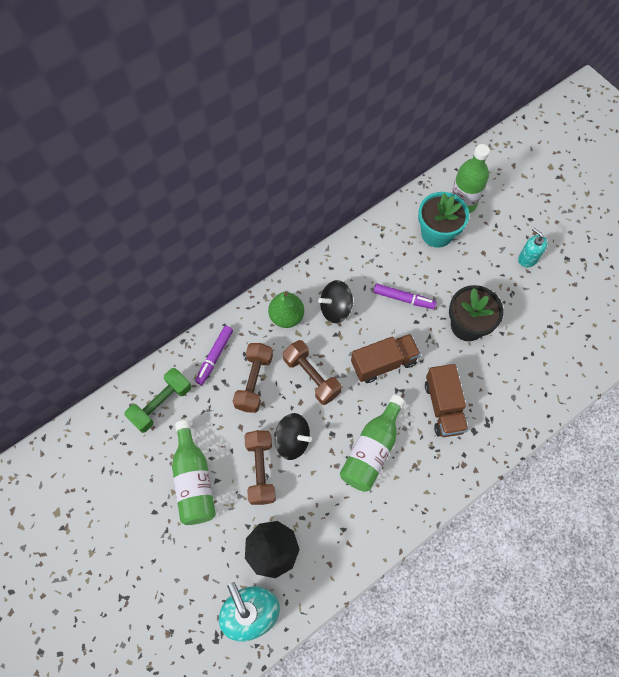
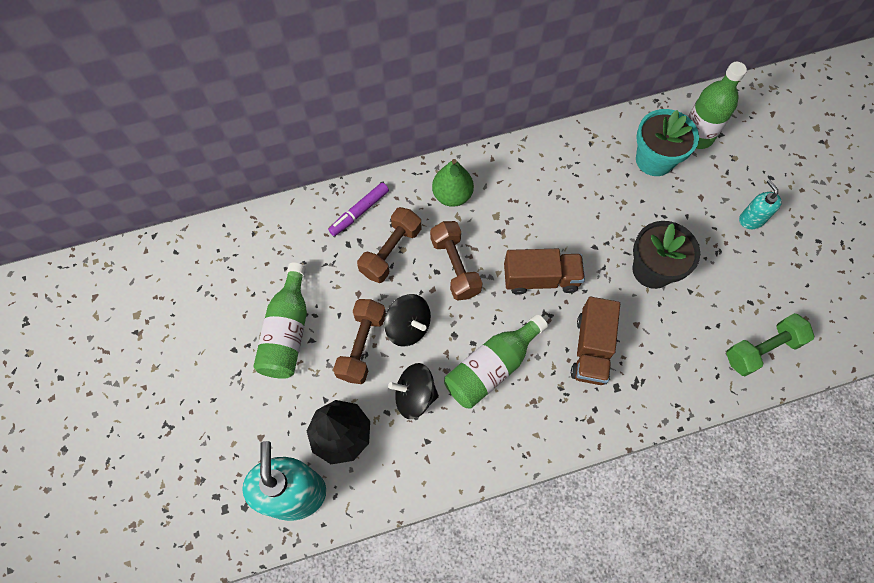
camera: 20 degrees right, 0 degrees up
green dumbbell [124,368,191,433] -> green dumbbell moved to [726,313,814,376]
black spinning top [318,280,353,323] -> black spinning top moved to [388,363,439,419]
purple marker [373,284,436,309] -> none

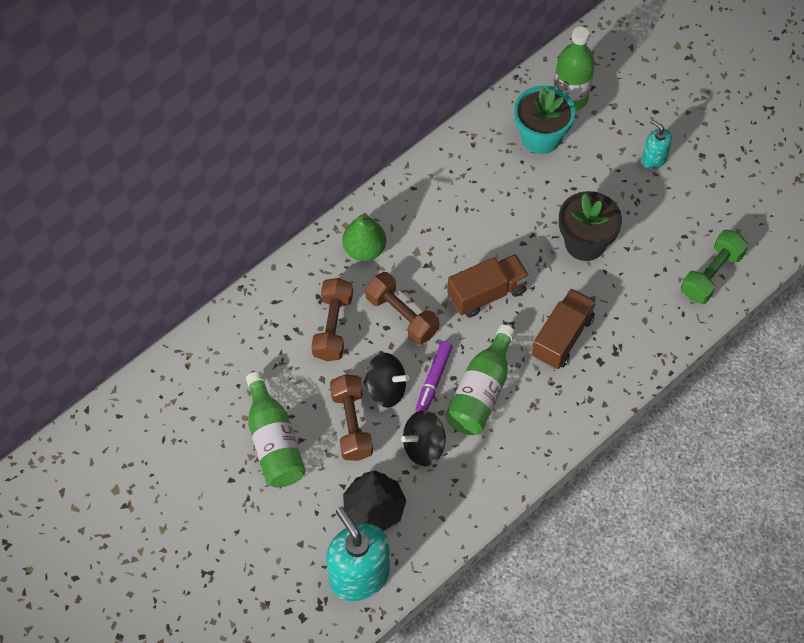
camera: 25 degrees left, 5 degrees down
purple marker [328,182,389,236] -> purple marker moved to [415,341,452,412]
brown truck [571,297,620,385] -> brown truck turned 135 degrees counterclockwise [532,288,596,369]

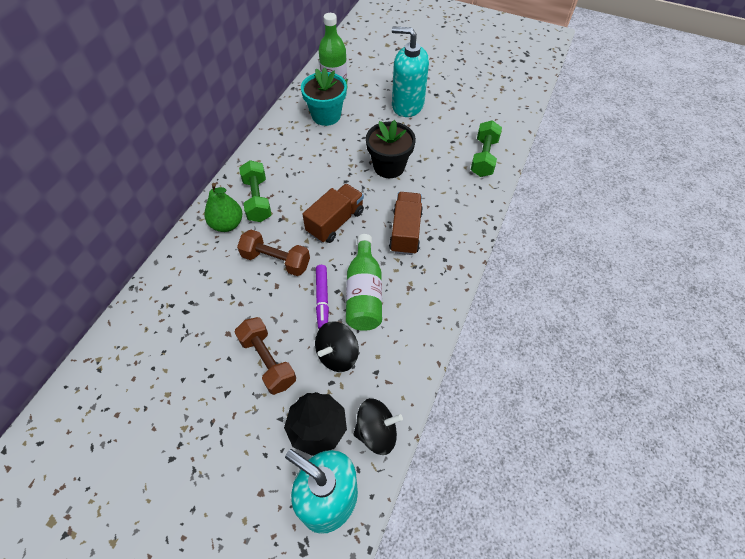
camera: 25 degrees left, 5 degrees down
green bottle [246,371,305,488] -> none
brown dumbbell [311,278,353,361] -> none
black spinning top [364,353,410,408] -> black spinning top moved to [353,398,403,455]
turquoise soap dispenser [642,119,672,170] -> turquoise soap dispenser [392,26,429,117], size x1.95
none -> green dumbbell [239,160,271,222]

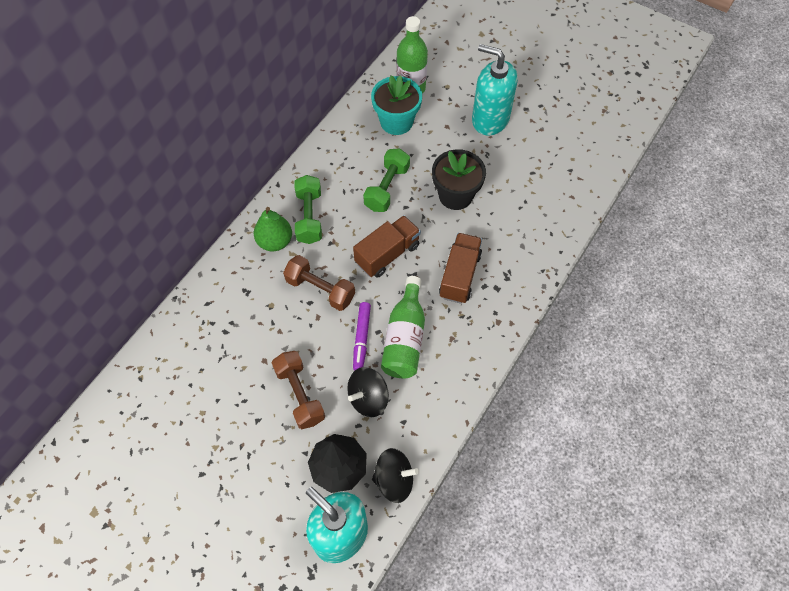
camera: 10 degrees right, 5 degrees up
green dumbbell [471,120,502,177] -> green dumbbell moved to [363,149,410,212]

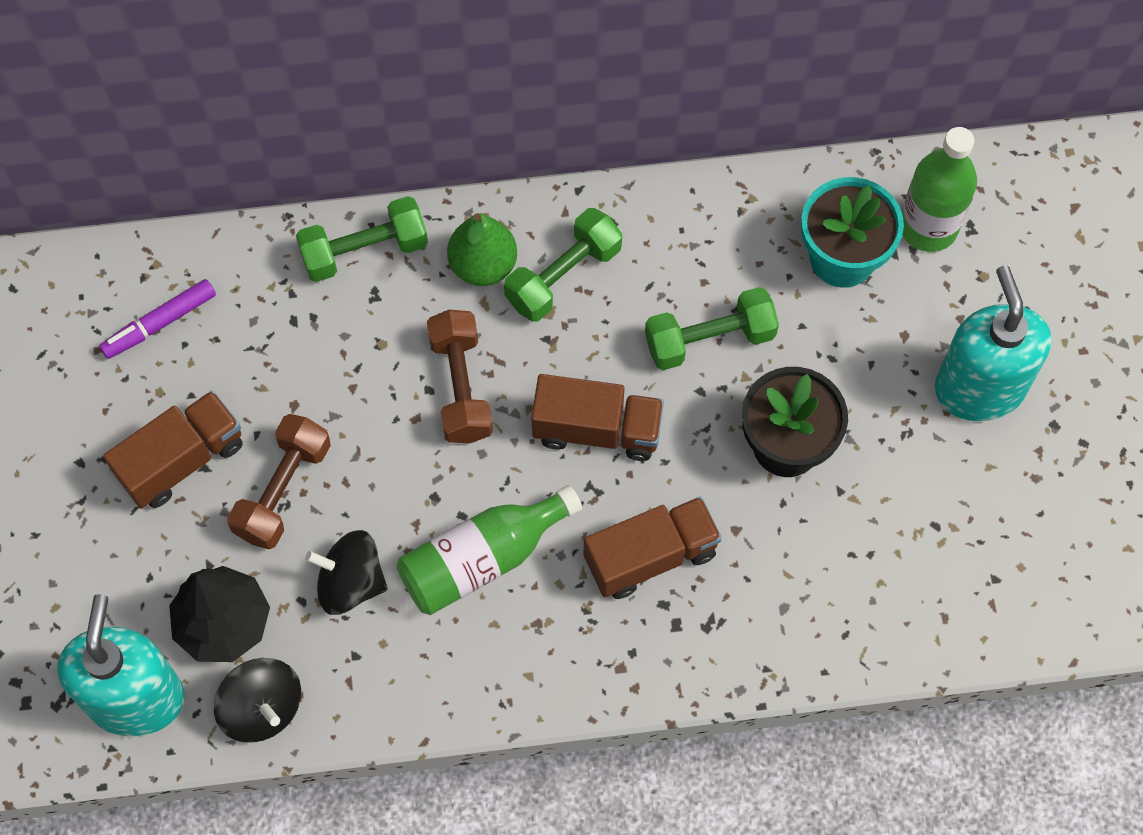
camera: 50 degrees right, 5 degrees up
purple marker [353,302,371,370] -> purple marker moved to [99,279,216,359]
none -> brown truck [103,390,243,508]
none -> green dumbbell [296,196,428,282]

